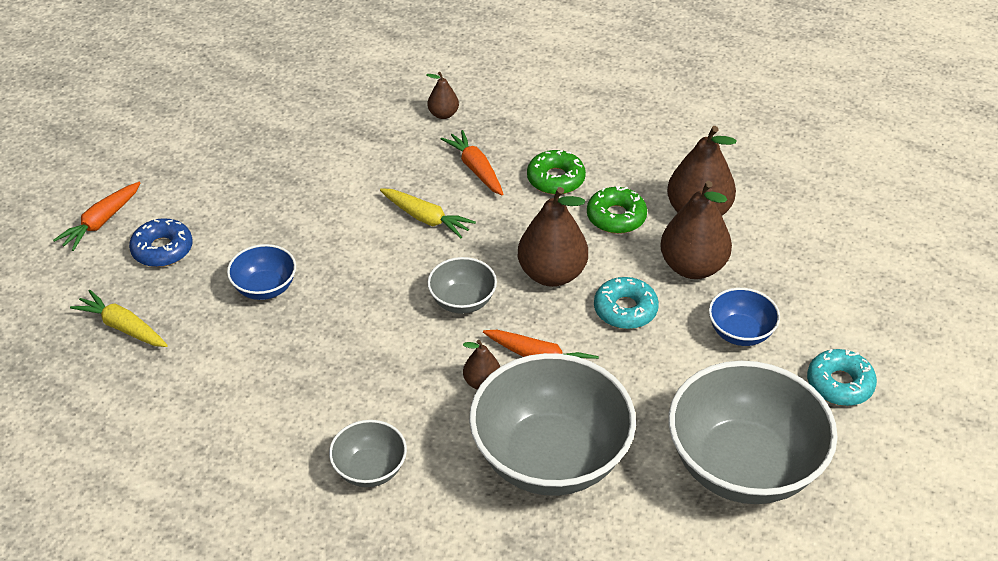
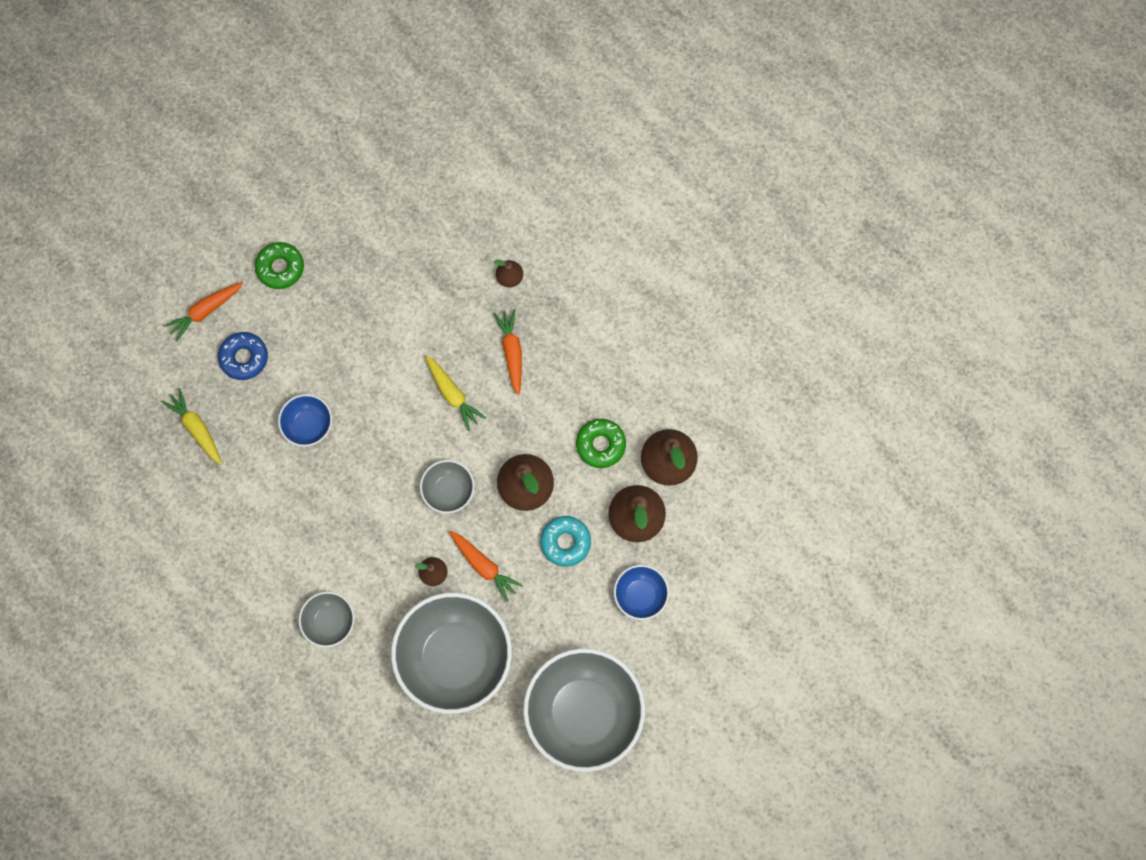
camera: 20 degrees right, 30 degrees up
green donut [527,150,586,195] -> green donut moved to [255,242,304,289]
turquoise donut [807,349,877,406] -> none

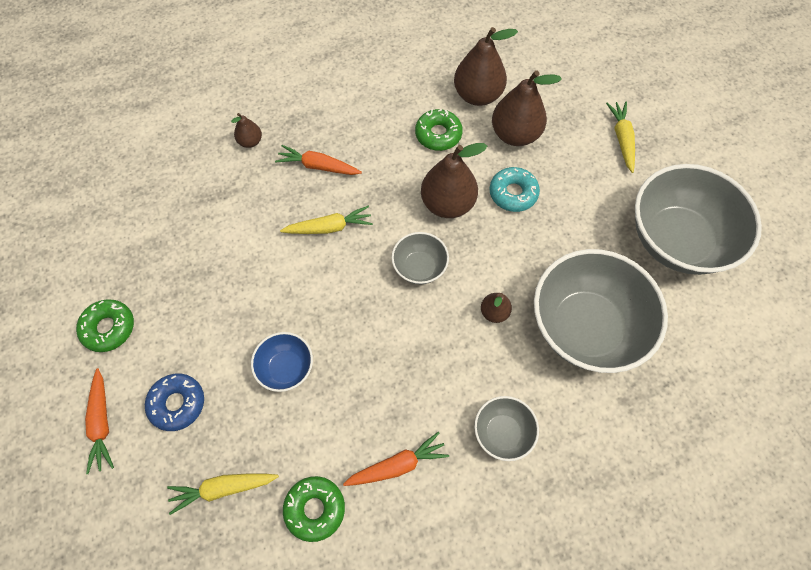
camera: 65 degrees left, 10 degrees down
orange carrot [449,531,523,602] -> orange carrot moved to [343,432,449,486]
blue bowl [614,565,669,620] -> none
none -> green donut [283,476,345,542]
none -> yellow carrot [606,102,635,173]

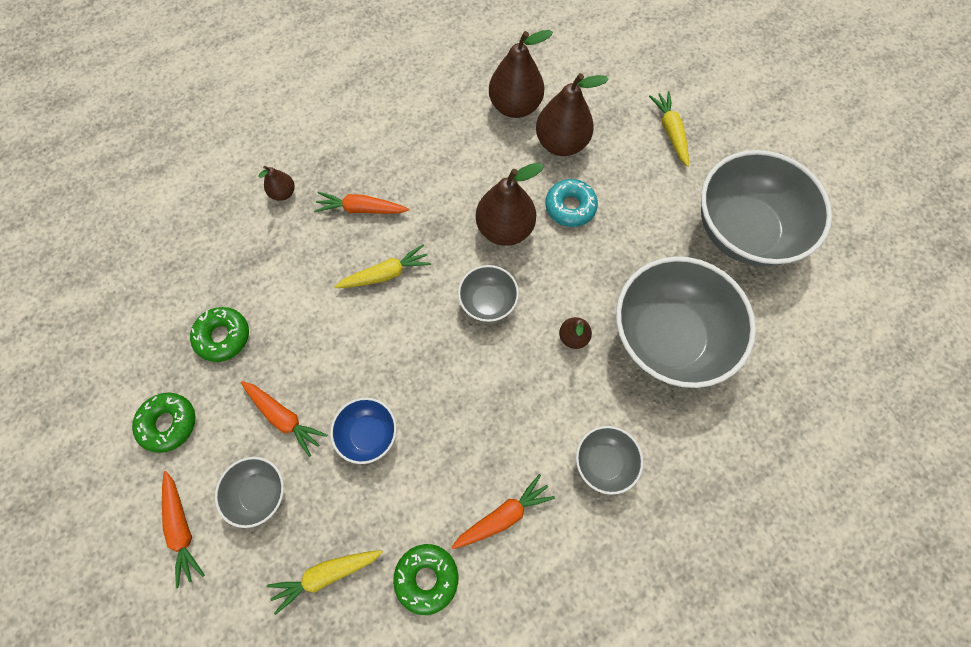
camera: 10 degrees left, 5 degrees up
blue donut [145,373,204,431] -> grey bowl [215,457,284,528]
green donut [415,109,463,151] -> green donut moved to [190,307,249,362]
none -> orange carrot [241,381,327,457]

